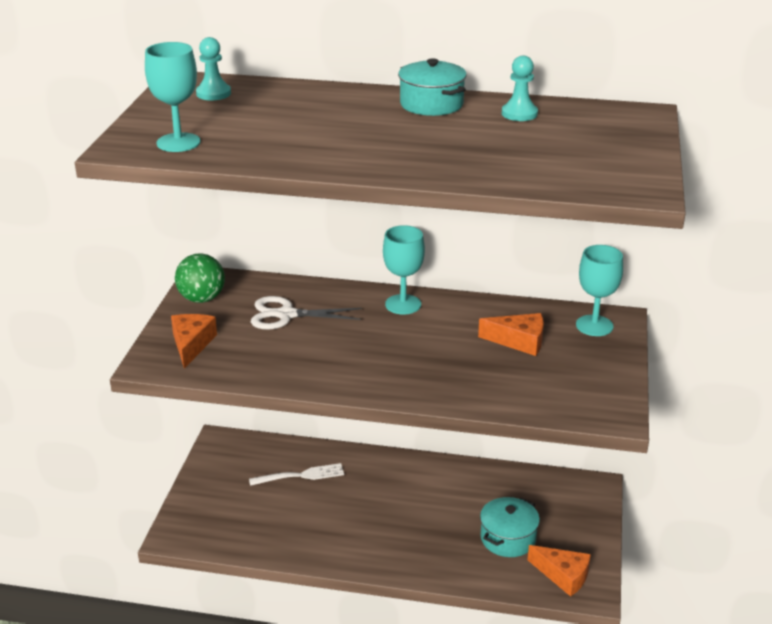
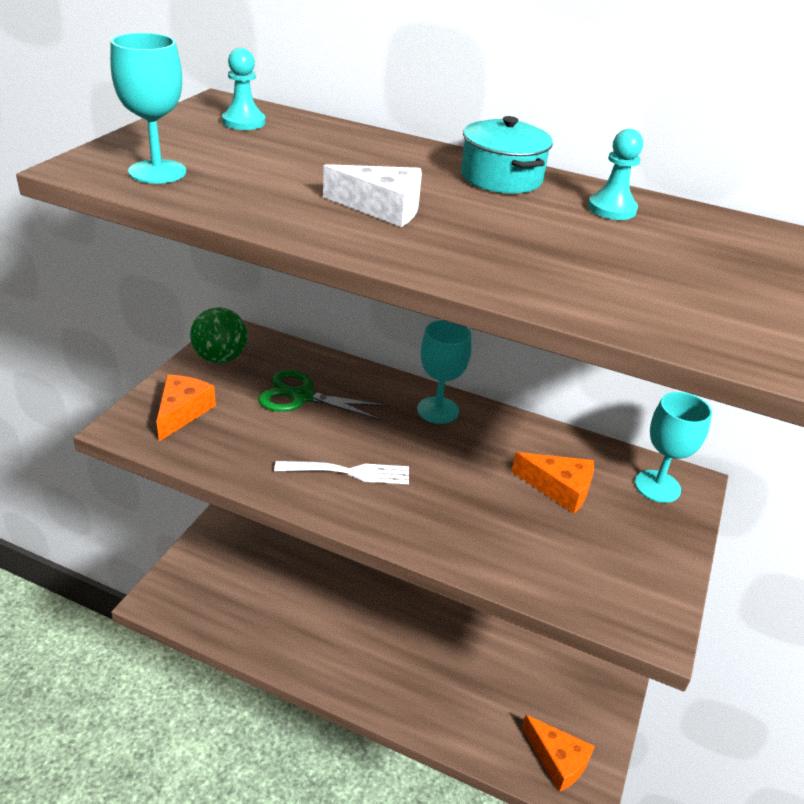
camera: 10 degrees right, 5 degrees up
white fork [249,463,344,486] -> white fork moved to [274,461,409,484]
white scissors [251,296,362,330] -> green scissors [258,370,389,421]
turquoise pot [480,497,540,557] -> none
none -> white cheese [323,164,422,227]

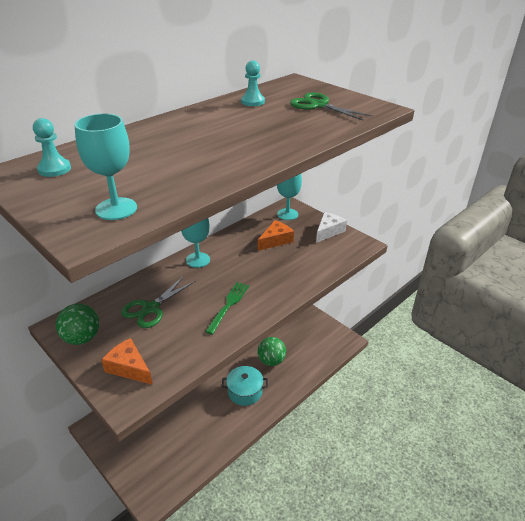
camera: 65 degrees left, 0 degrees up
white fork [274,461,409,484] -> green fork [205,282,249,335]
white cheese [323,164,422,227] -> white cheese moved to [316,212,347,243]
turquoise pot [461,116,553,194] -> turquoise pot moved to [222,366,268,406]
orange cheese [522,715,595,792] -> none
none -> green ball [257,337,286,366]
none -> green scissors [290,92,373,120]

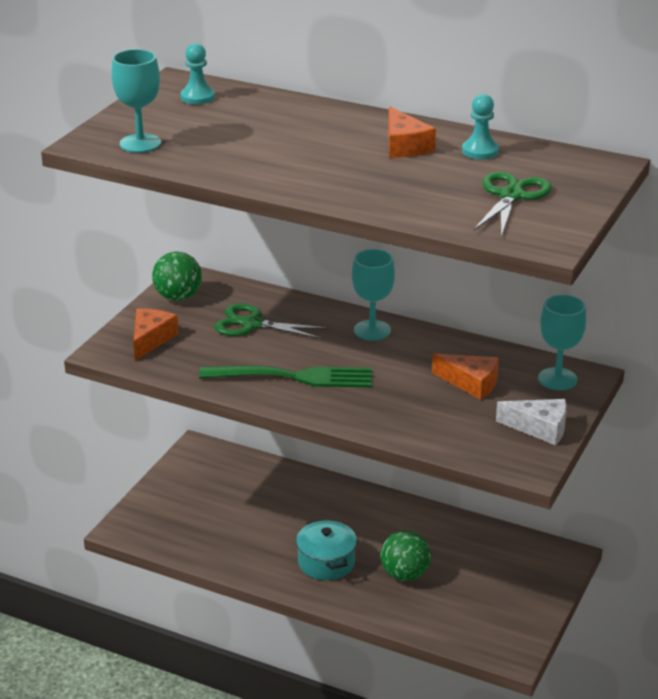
camera: 70 degrees right, 5 degrees down
green fork [205,282,249,335] -> green fork [199,365,372,387], size x1.54
none -> orange cheese [388,106,436,158]

